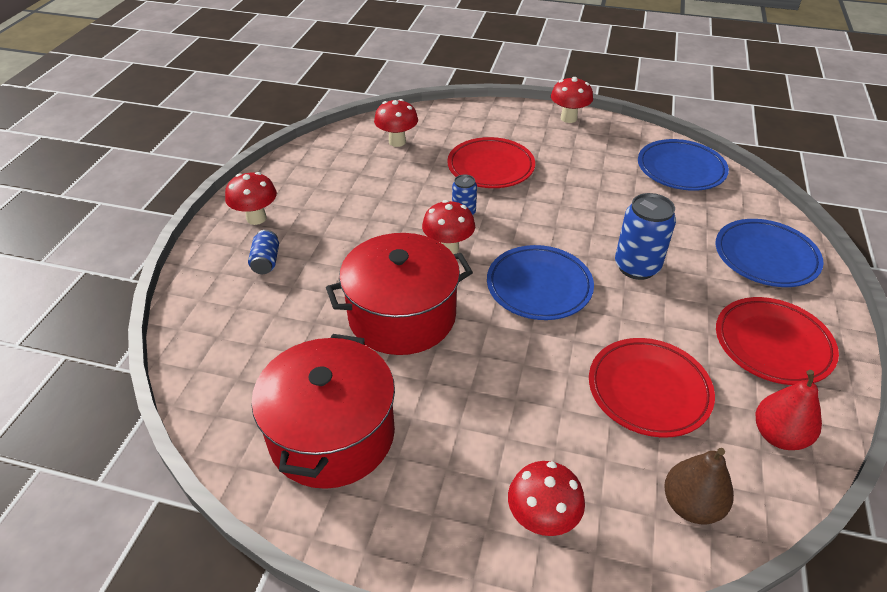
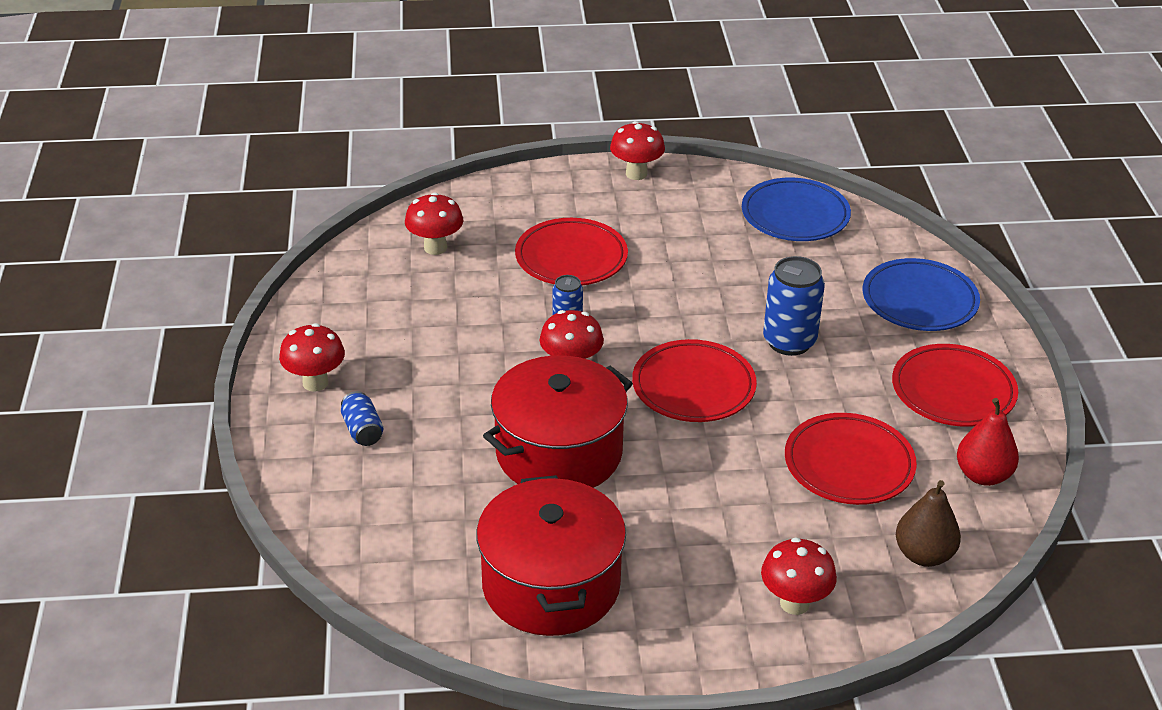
camera: 20 degrees left, 5 degrees down
blue plate [487,245,594,320] -> red plate [632,339,757,422]

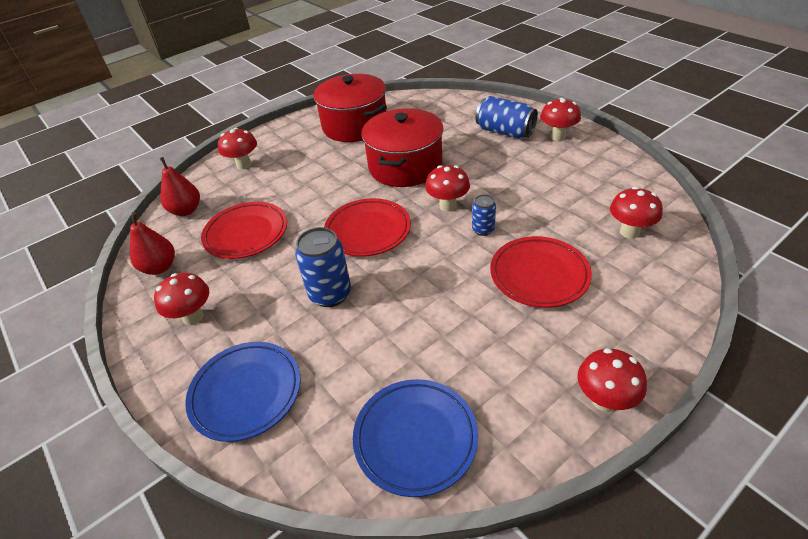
camera: 150 degrees right, 5 degrees up
blue can [341,391,383,446] -> blue can [475,96,538,138], size x1.78
red plate [892,344,1018,427] -> red mushroom [154,273,209,325]
brown pear [896,480,961,567] -> red pear [159,157,200,216]

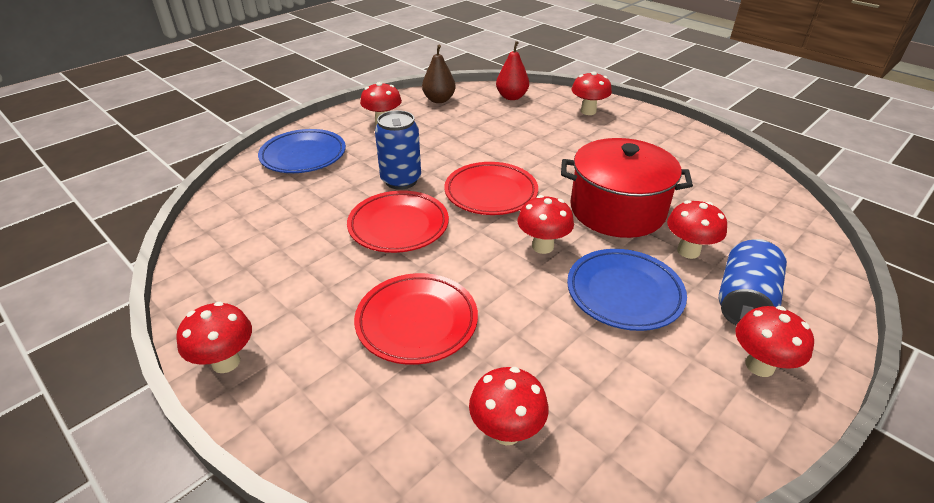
camera: 80 degrees right, 5 degrees down
red pear [130,212,175,275] -> brown pear [422,45,456,103]
red plate [201,202,287,259] -> red plate moved to [347,190,449,253]
red pot [313,74,387,142] -> none
blue plate [353,379,478,497] -> blue plate moved to [567,249,687,331]
blue can [472,194,496,236] -> none
none -> red mushroom [667,200,727,259]

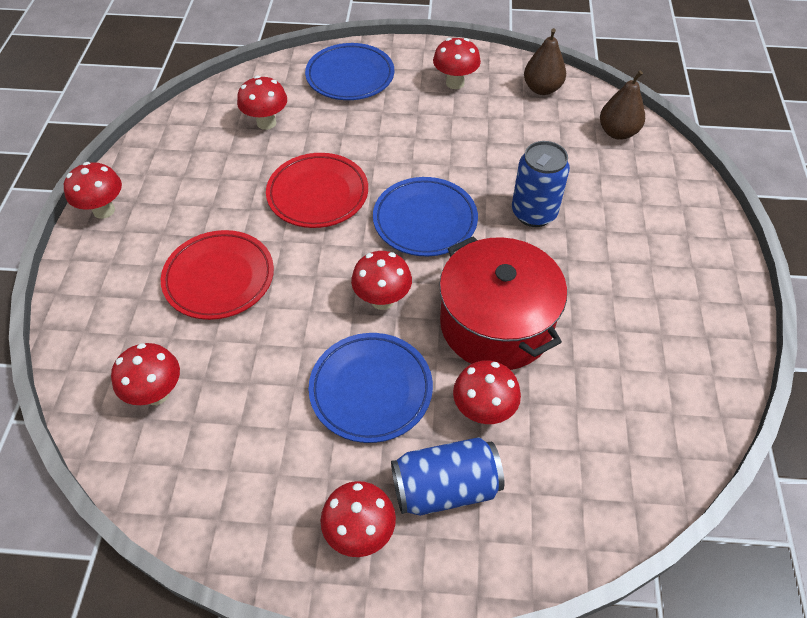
camera: 50 degrees right, 15 degrees up
blue can [375,110,421,190] -> blue can moved to [512,141,570,227]
red plate [444,162,538,215] -> blue plate [373,177,478,256]
red pear [496,41,529,100] -> brown pear [600,71,645,140]
red mushroom [572,72,612,115] -> red mushroom moved to [237,76,287,130]

